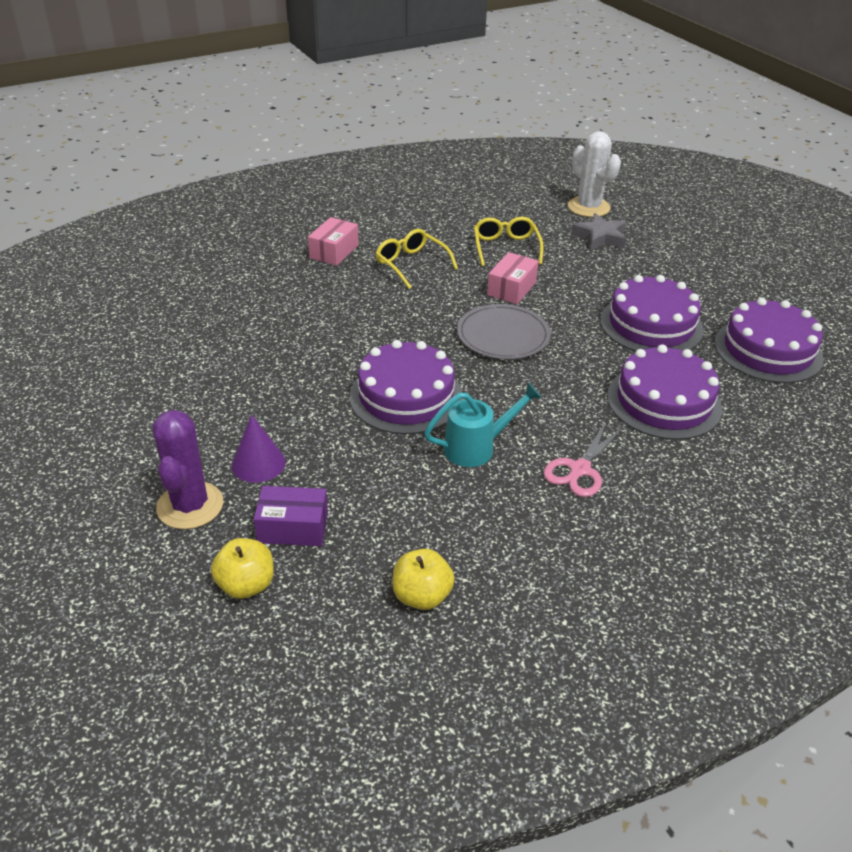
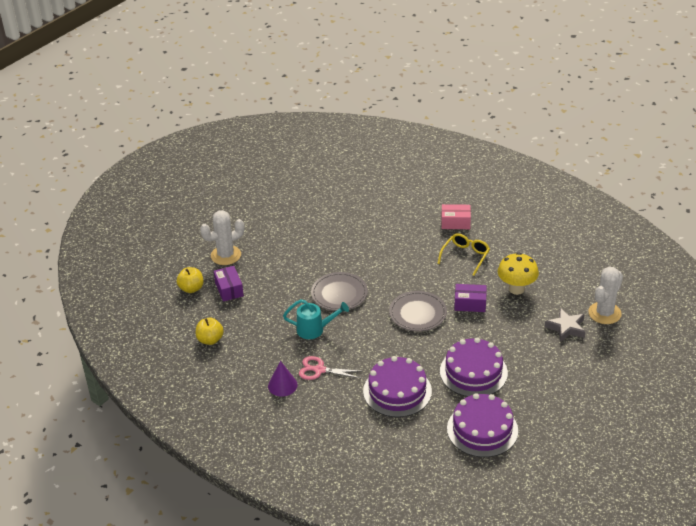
camera: 70 degrees right, 0 degrees up
purple cactus [152,410,223,529] -> white cactus [200,210,244,265]
purple cone [231,414,286,483] -> purple cone moved to [268,361,298,397]
purple cake [350,340,463,435] -> grey plate [311,272,368,311]
turquoise watering can [424,382,542,467] -> turquoise watering can turned 45 degrees counterclockwise [283,300,349,339]
yellow glasses [474,217,544,266] -> yellow mushroom [498,253,539,295]
pink box [487,252,539,304] -> purple box [454,284,487,312]

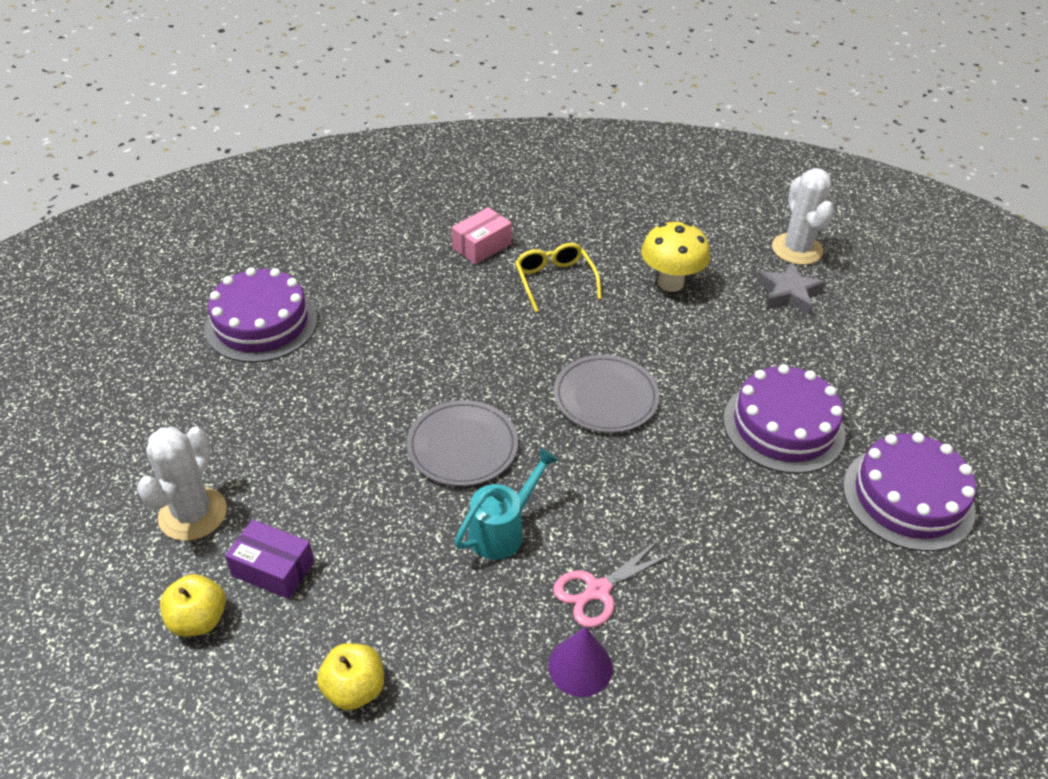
camera: 50 degrees left, 5 degrees up
purple cake [363,356,432,417] -> purple cake moved to [204,267,318,363]
purple box [454,284,487,312] -> none

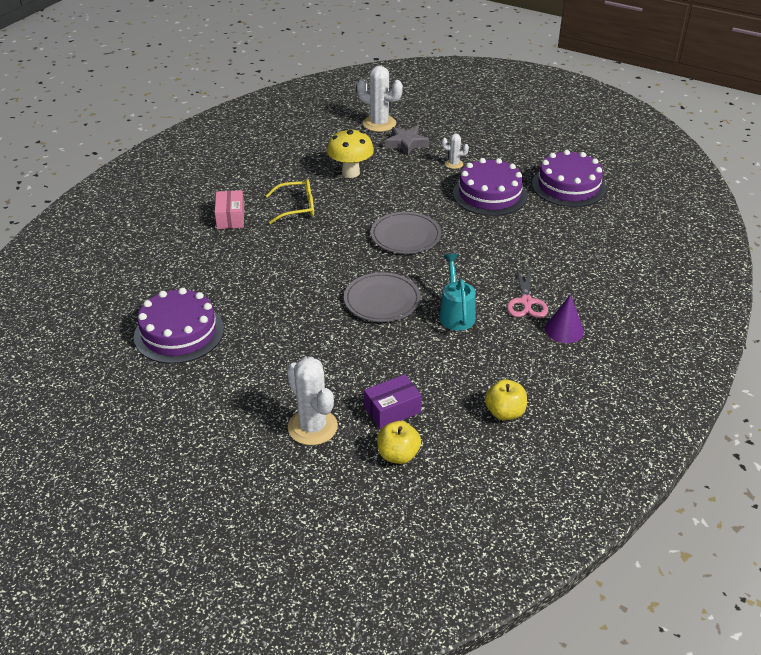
camera: 50 degrees left, 5 degrees down
yellow glasses [515,243,602,312] -> yellow glasses turned 150 degrees clockwise [266,179,314,224]
none -> white cactus [442,134,469,169]

